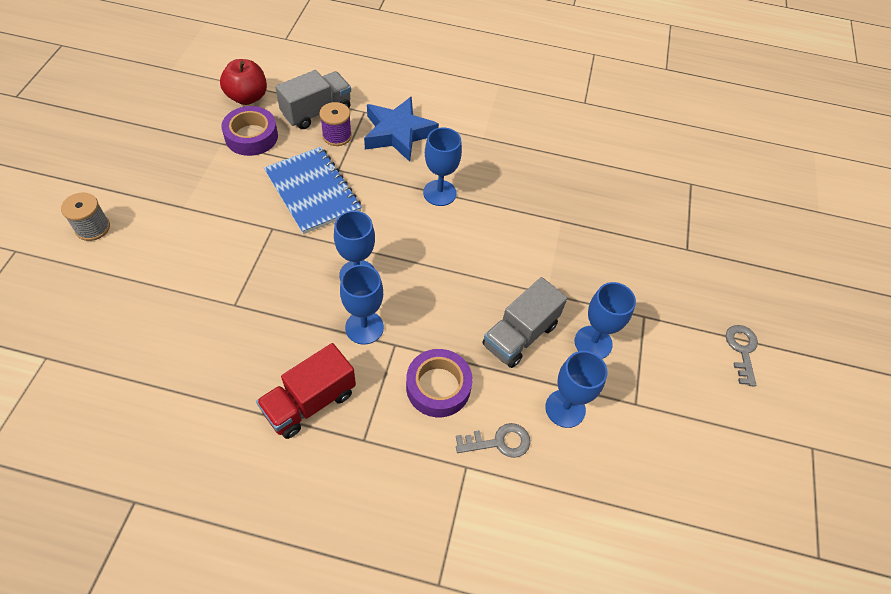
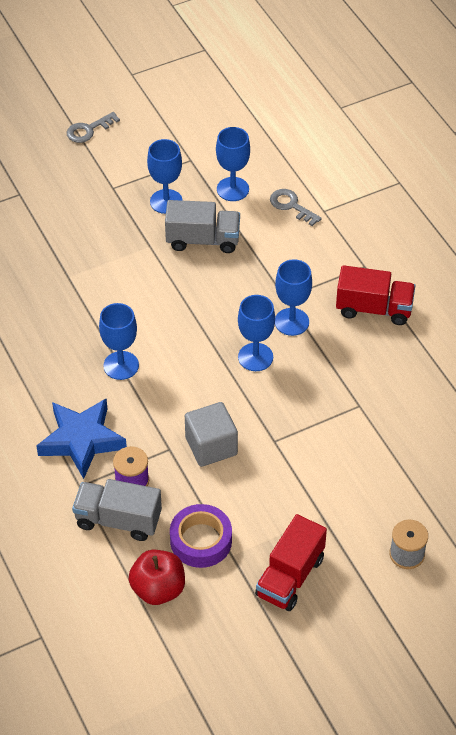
camera: 125 degrees left, 5 degrees down
blue notebook [264,147,362,234] -> grey cube [185,402,238,467]
purple tape [406,349,473,417] -> none
none -> red truck [255,514,327,611]

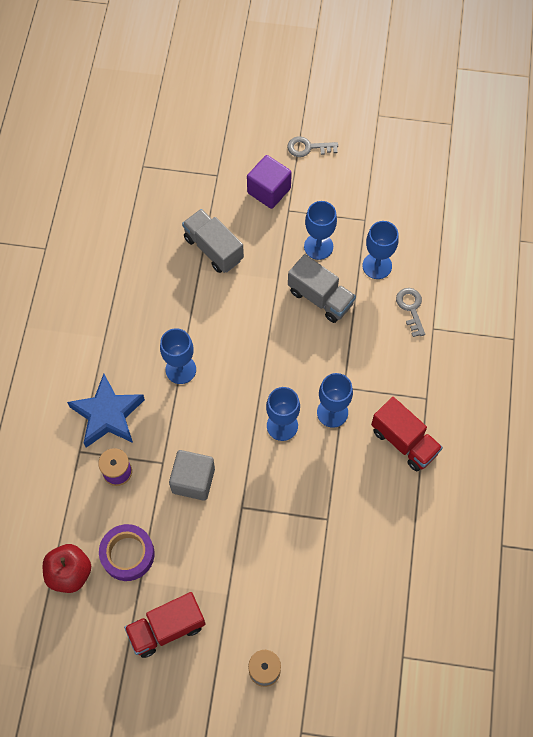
camera: 35 degrees right, 15 degrees up
grey truck [72,479,162,541] -> grey truck moved to [182,209,244,273]
none -> purple cube [247,155,292,209]

